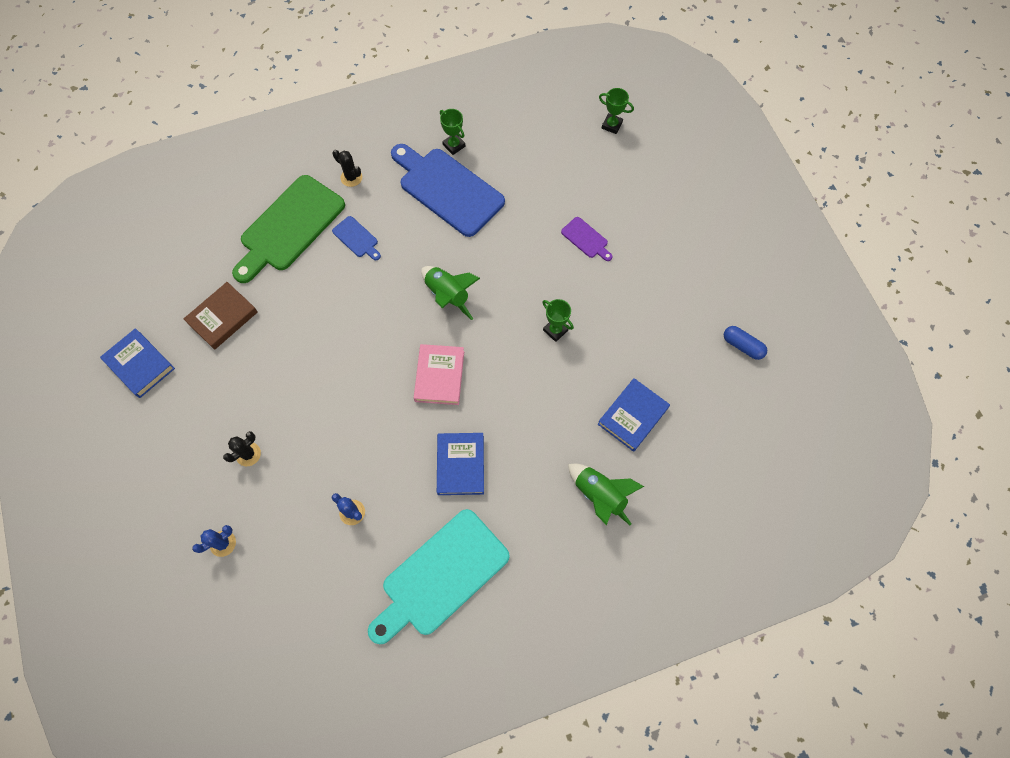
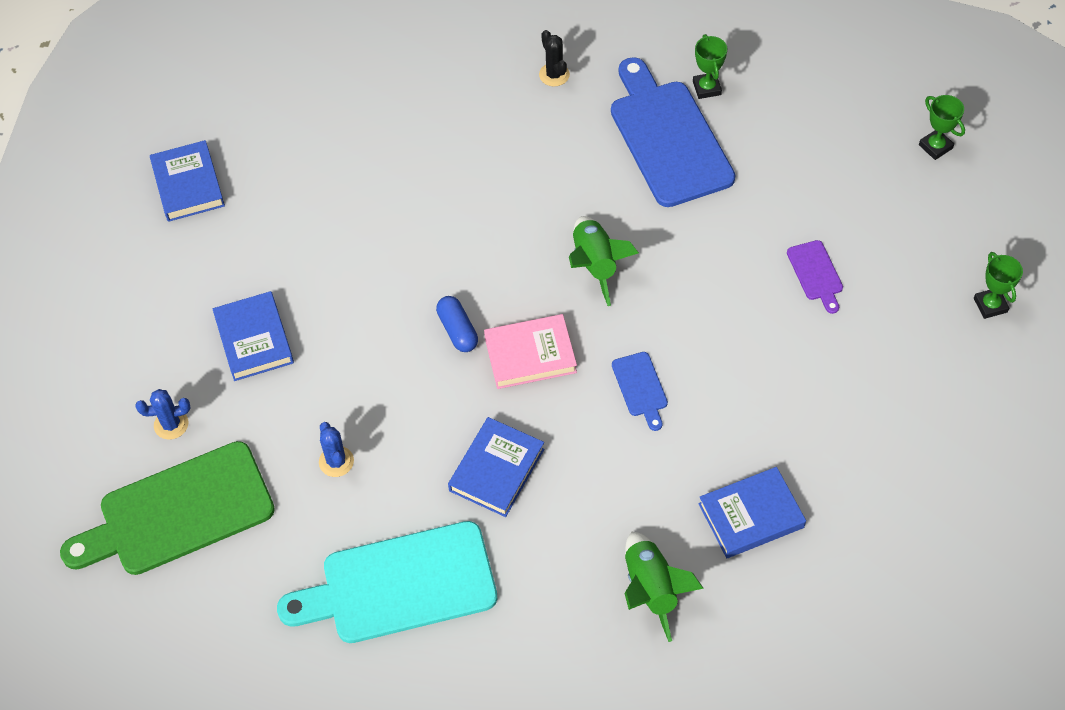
camera: 30 degrees right, 10 degrees down
brown book [184,282,258,350] -> none
black cactus [223,431,261,466] -> blue book [212,291,294,381]
green cutting board [232,175,345,283] -> green cutting board moved to [60,441,275,575]
blue cutting board [332,216,381,260] -> blue cutting board moved to [612,352,668,431]
pink book [414,344,464,405] -> pink book turned 45 degrees clockwise [484,314,577,389]
green trophy [542,299,574,342] -> green trophy moved to [974,252,1023,319]
blue capsule [724,326,767,360] -> blue capsule moved to [436,296,478,352]

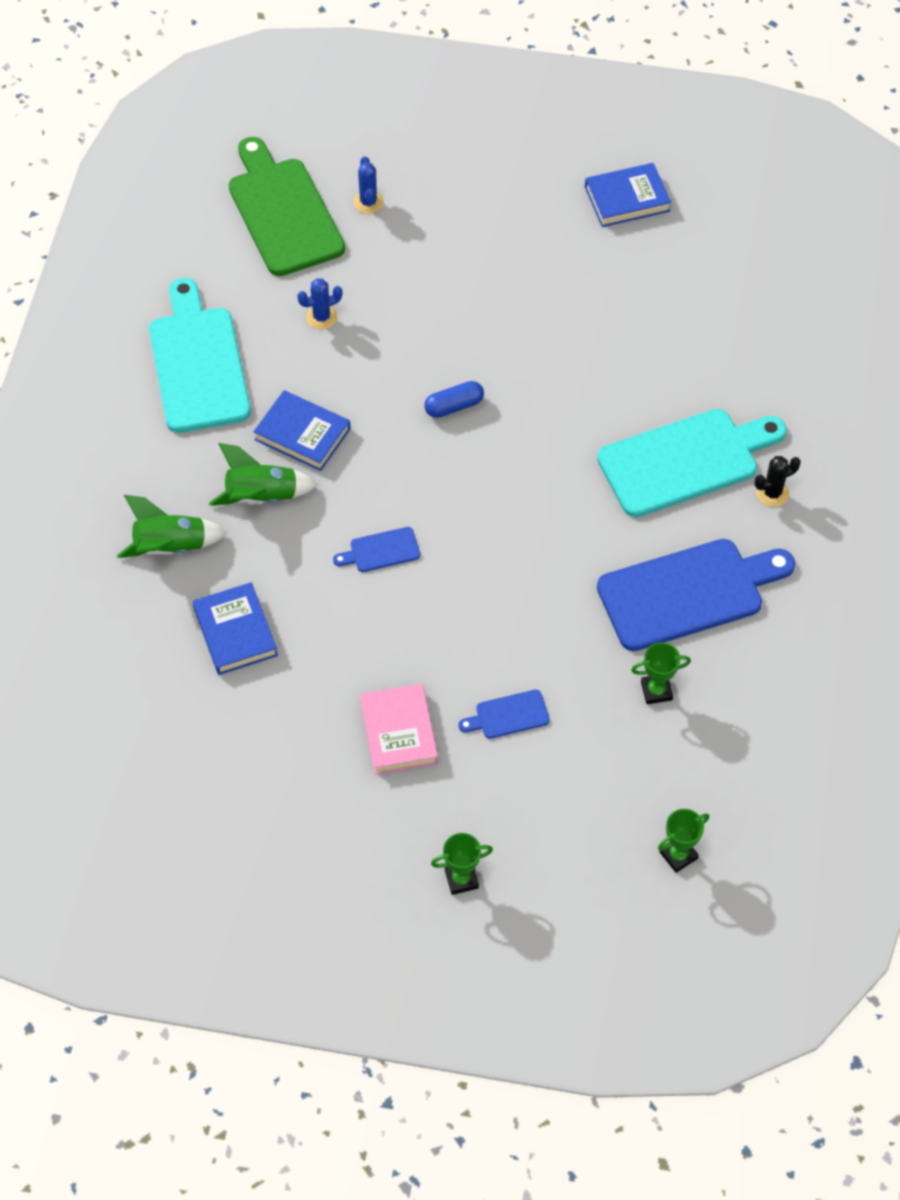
camera: 90 degrees right, 0 degrees up
blue book [212,291,294,381] -> none
pink book [484,314,577,389] -> pink book moved to [360,683,438,775]
green rocket [569,216,639,306] -> green rocket moved to [209,443,318,505]
green trophy [693,34,728,99] -> green trophy moved to [631,642,691,704]
purple cutting board [787,240,843,314] -> blue cutting board [459,690,550,739]
none -> turquoise cutting board [597,409,787,517]

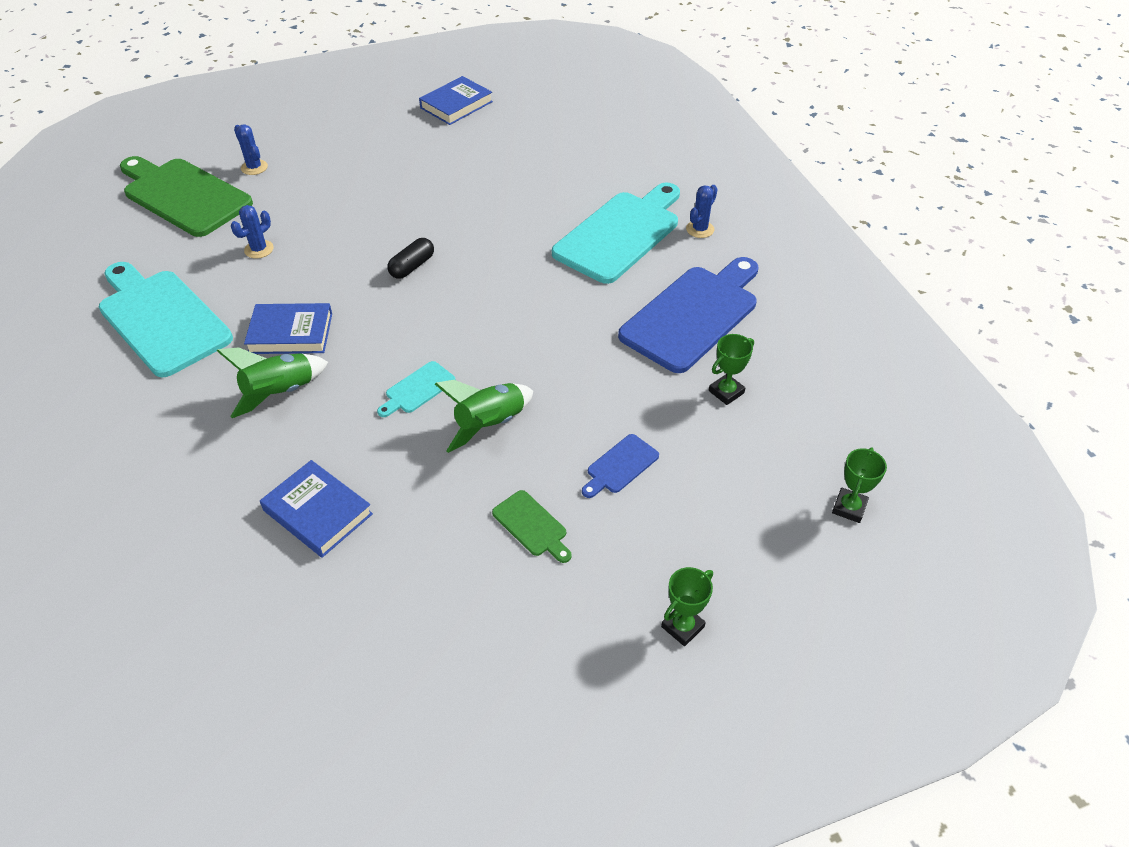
camera: 30 degrees left, 10 degrees down
green rocket [117,495,227,558] -> green rocket moved to [435,380,533,453]
blue cutting board [333,527,420,572] -> turquoise cutting board [377,361,455,417]
pink book [360,683,438,775] -> green cutting board [492,490,572,563]
blue capsule [424,381,484,418] -> black capsule [387,238,434,279]
black cactus [754,456,801,507] -> blue cactus [686,185,718,238]

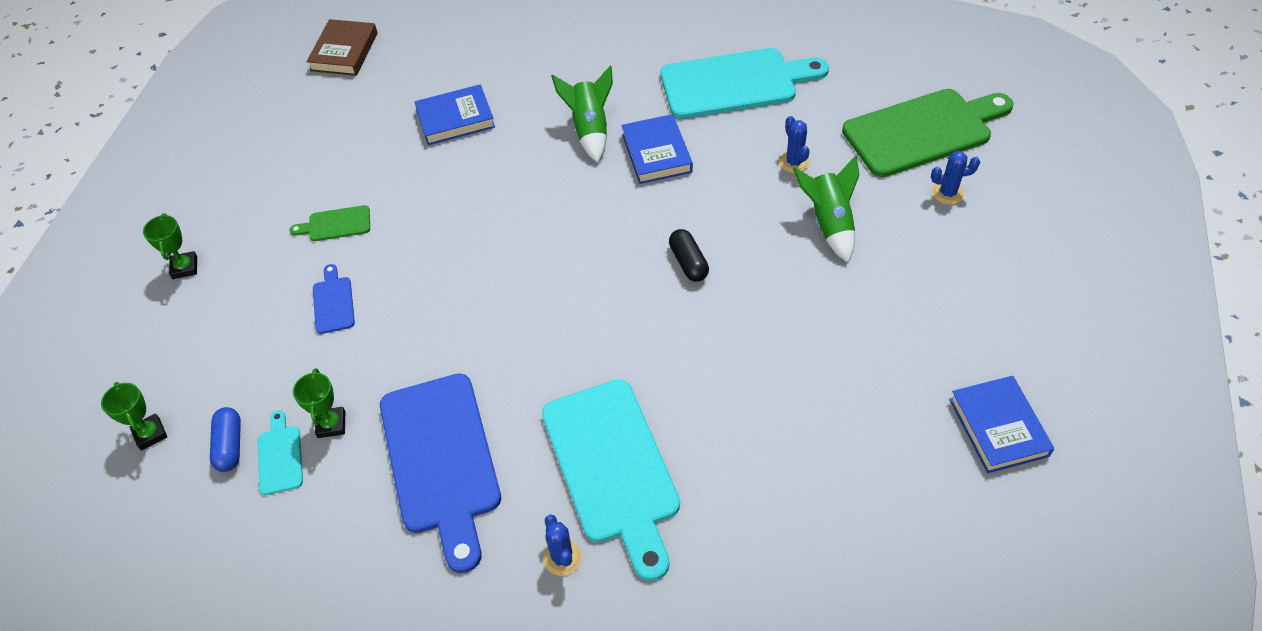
camera: 125 degrees right, 5 degrees up
blue book [244,303,332,354] -> blue book turned 45 degrees counterclockwise [621,114,693,184]
turquoise cutting board [377,361,455,417] -> turquoise cutting board moved to [258,410,303,495]
green rocket [435,380,533,453] -> green rocket moved to [793,155,859,262]
none -> blue capsule [210,407,241,472]
none -> brown book [307,19,378,76]

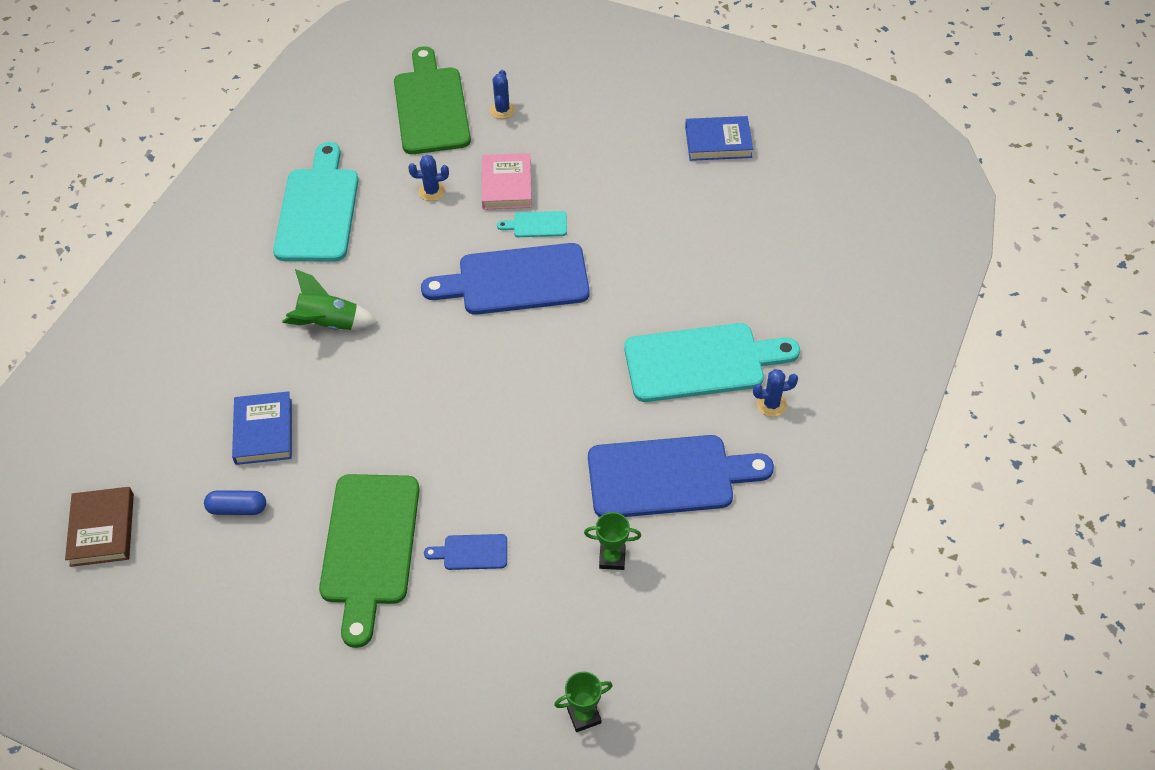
camera: 80 degrees left, 0 degrees up
green trophy [143,213,197,279] -> none
blue capsule [210,407,241,472] -> blue capsule moved to [204,491,266,515]
turquoise cutting board [258,410,303,495] -> turquoise cutting board moved to [497,211,567,237]
green cutting board [290,205,370,241] -> green cutting board [319,474,420,648], size x2.29
brown book [307,19,378,76] -> brown book turned 60 degrees clockwise [65,487,134,567]
blue book [621,114,693,184] -> none
black capsule [669,229,709,282] -> blue cutting board [421,243,590,315]
green rocket [793,155,859,262] -> pink book [482,153,532,210]

